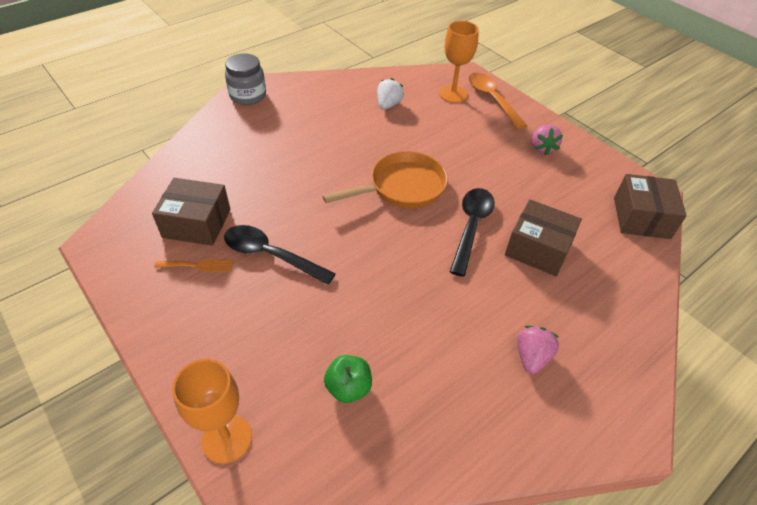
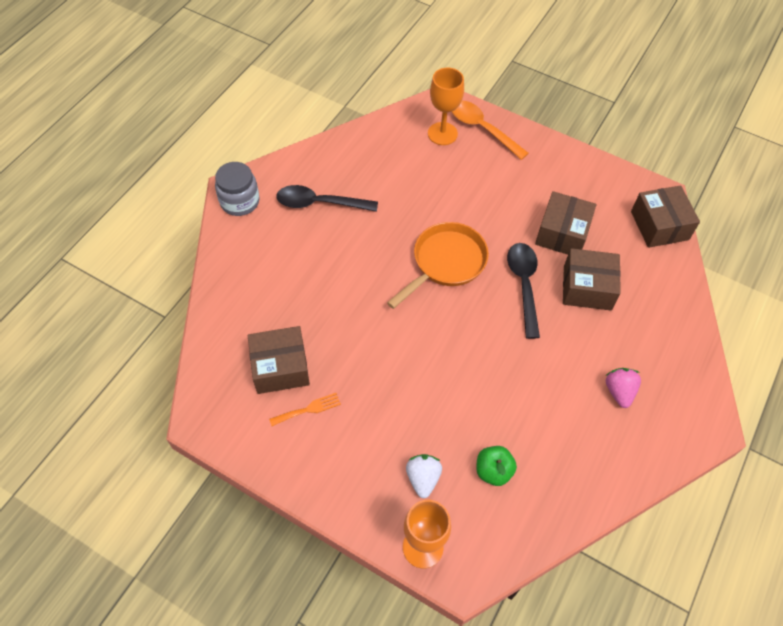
camera: 20 degrees left, 10 degrees up
black spoon [224,225,336,285] -> black spoon moved to [276,185,378,212]
white strawberry [377,78,404,110] -> white strawberry moved to [406,454,442,498]
pink strawberry [532,125,563,155] -> none
none -> brown box [535,191,596,254]

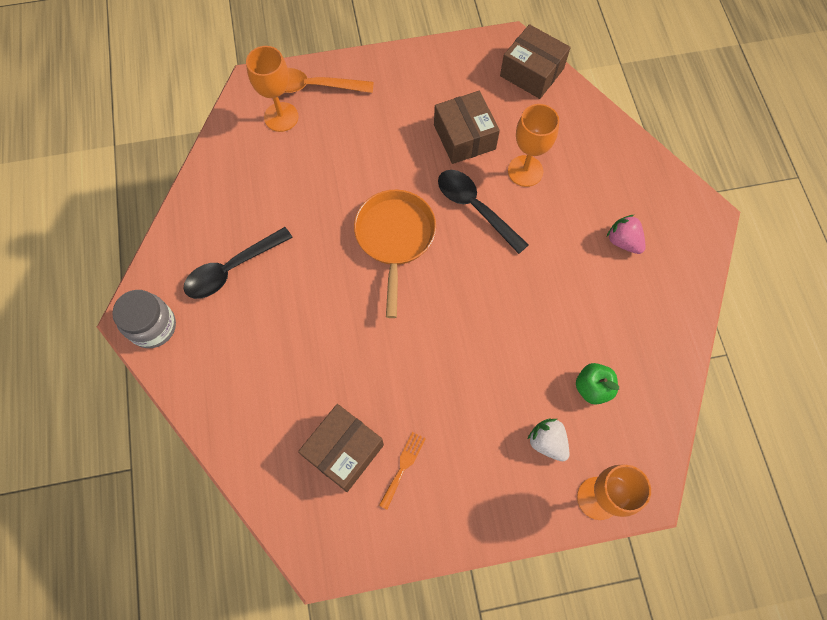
camera: 40 degrees left, 10 degrees up
brown box [563,248,621,310] -> orange goblet [508,104,559,187]

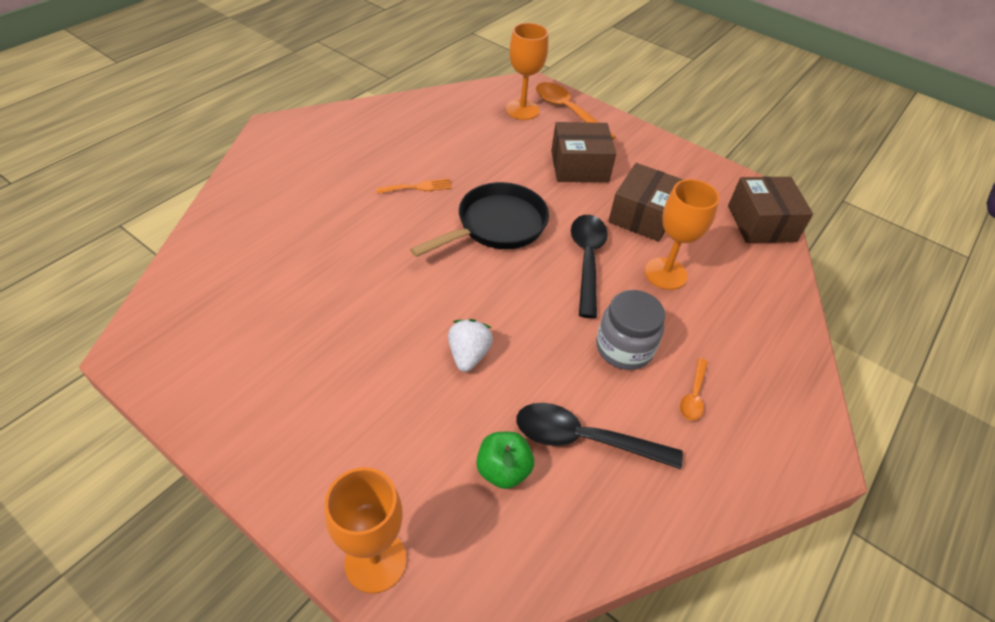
camera: 45 degrees right, 20 degrees down
grey jar [112,290,176,348] -> grey jar moved to [596,290,665,370]
black spoon [183,227,293,299] -> black spoon moved to [516,403,683,469]
brown box [298,404,384,492] -> brown box moved to [551,122,616,182]
orange pan [354,190,436,318] -> black pan [410,182,549,257]
orange fork [379,432,426,509] -> orange fork moved to [376,178,452,194]
white strawberry [527,419,569,461] -> white strawberry moved to [448,319,493,372]
pink strawberry [607,215,646,254] -> orange spoon [680,358,708,421]

